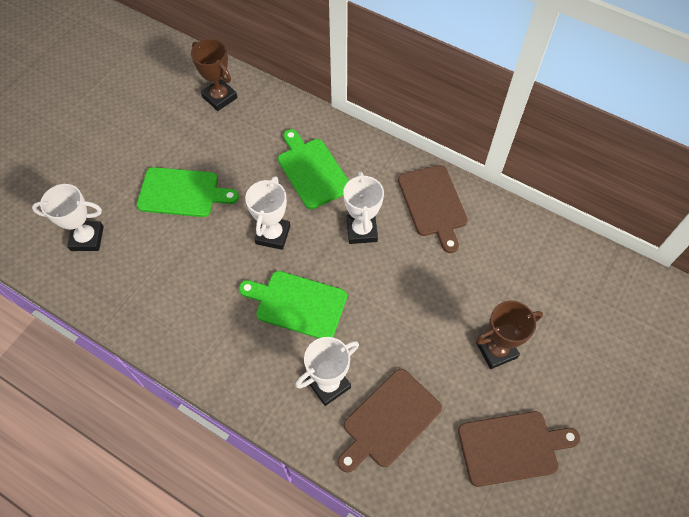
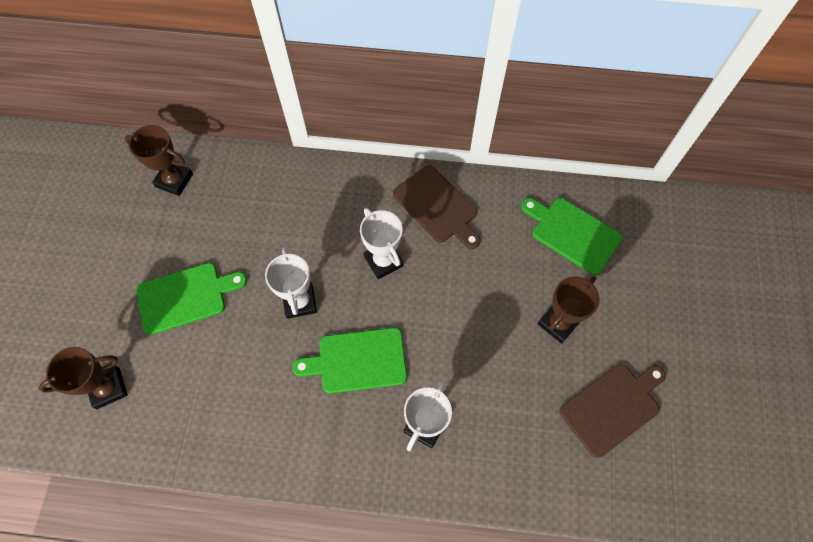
camera: 25 degrees left, 5 degrees up
white trophy [32,184,104,251] -> brown trophy [38,347,128,409]
green cutting board [278,129,349,209] -> green cutting board moved to [521,198,622,275]
brown cutting board [338,369,442,473] -> none

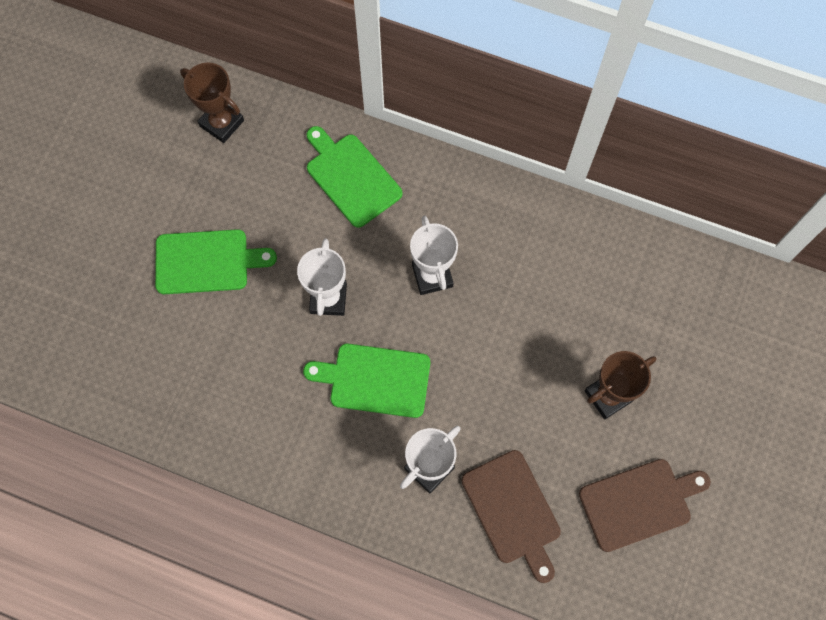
camera: 15 degrees right, 5 degrees up
brown trophy [38,347,128,409] -> none
brown cutting board [393,165,481,249] -> brown cutting board moved to [462,450,561,583]
green cutting board [521,198,622,275] -> green cutting board moved to [307,126,403,228]

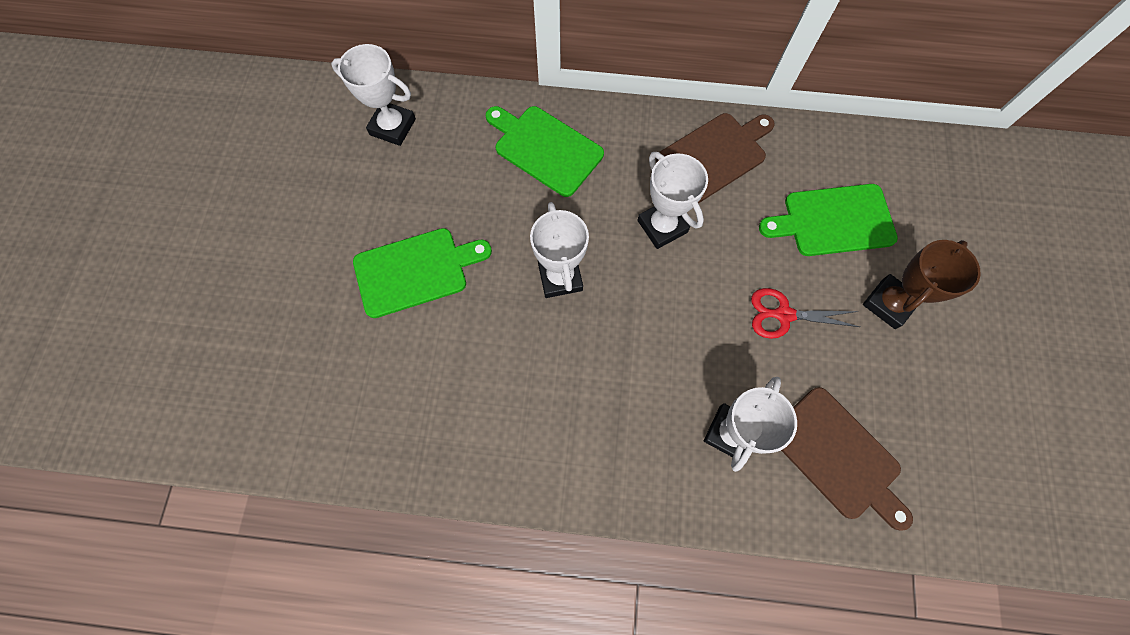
camera: 15 degrees left, 0 degrees up
brown trophy [180,62,244,143] -> white trophy [331,44,416,146]
green cutting board [303,344,430,418] -> green cutting board moved to [759,184,898,256]
brown cutting board [579,459,711,552] -> brown cutting board moved to [656,113,775,203]
none -> red scissors [751,288,860,339]

